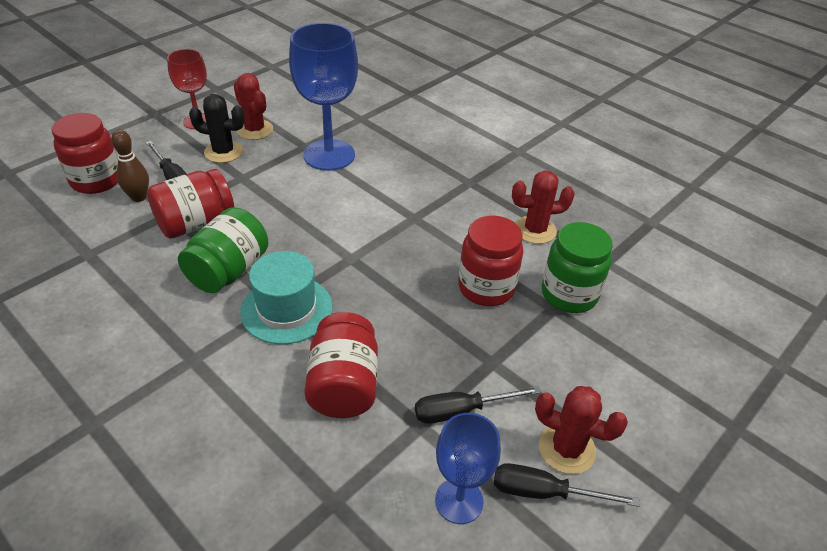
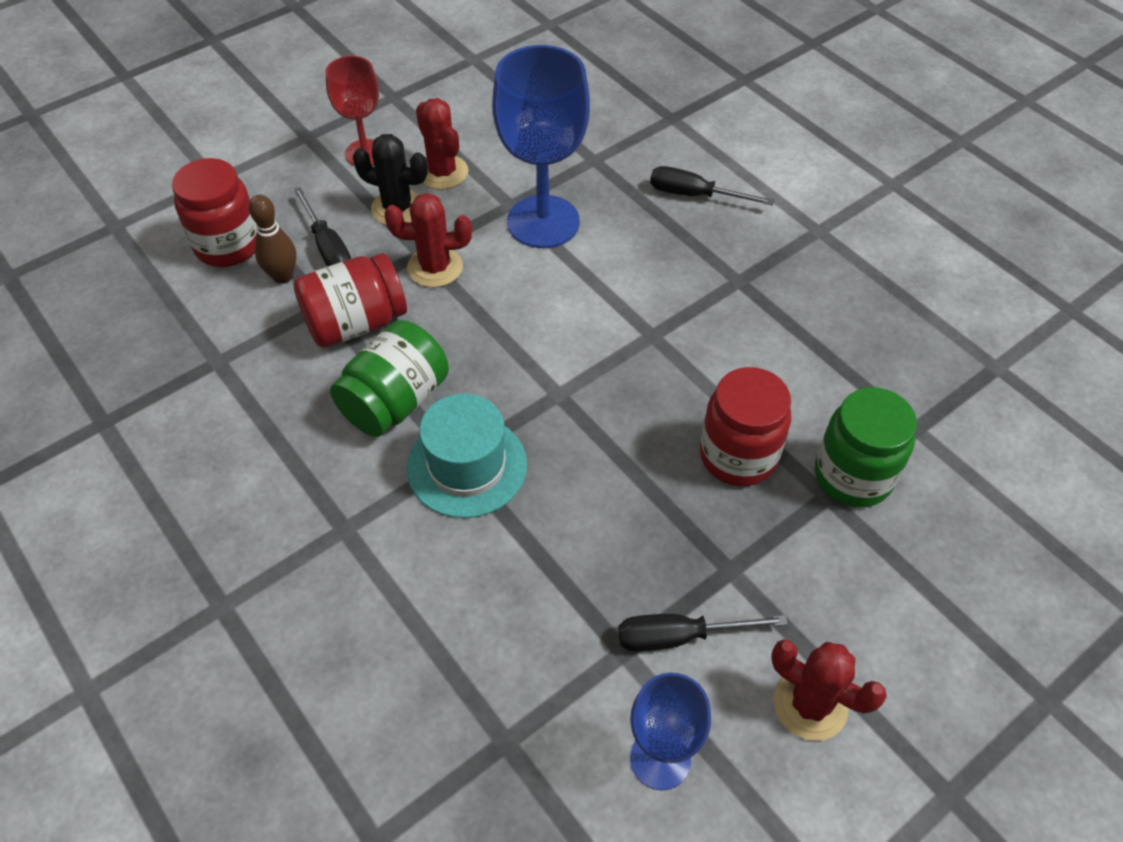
camera: 10 degrees right, 10 degrees up
red jar [304,312,378,418] -> none
black screwdriver [494,463,639,507] -> black screwdriver moved to [650,166,775,206]
red cactus [512,170,575,244] -> red cactus moved to [384,193,472,288]

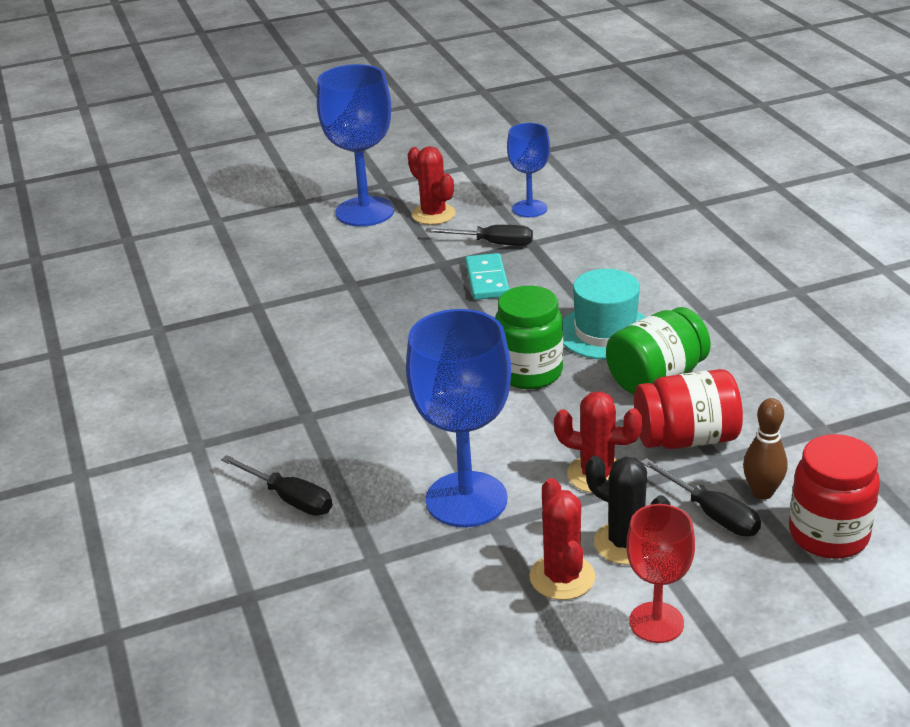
camera: 160 degrees left, 20 degrees down
black screwdriver [293,187,351,266] -> black screwdriver turned 150 degrees clockwise [641,458,761,536]
red jar [700,367,791,486] -> none
green jar [815,387,917,507] -> green jar moved to [495,286,563,389]
none -> blue goblet [317,64,394,227]
none -> turquoise domino [465,253,509,300]

